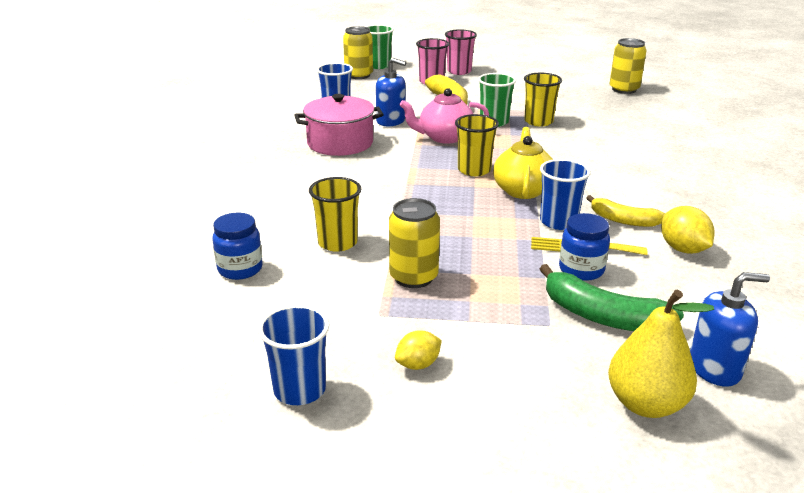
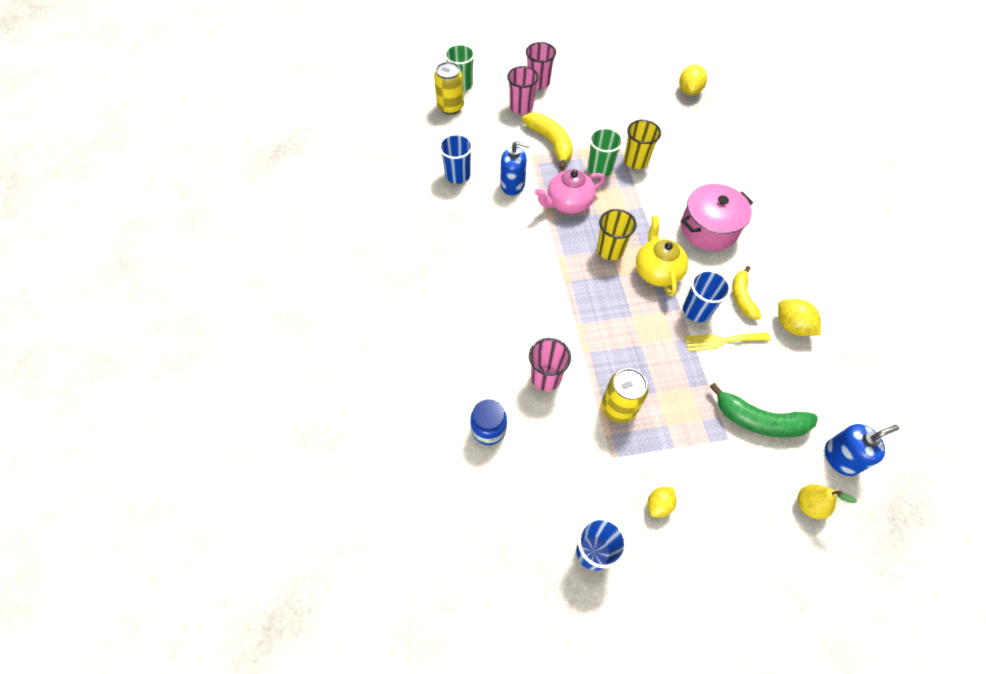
camera: 15 degrees left, 30 degrees up
pink pot [294,94,384,156] -> pink pot moved to [681,184,753,251]
yellow cup [309,177,361,252] -> pink cup [529,338,571,391]
blue jar [559,213,610,281] -> none
yellow banana [587,195,665,227] -> yellow banana turned 75 degrees clockwise [732,266,762,320]
yellow pear [608,289,714,418] -> yellow pear [798,484,857,519], size x0.64
yellow can [610,38,647,94] -> yellow lemon [679,65,707,95]

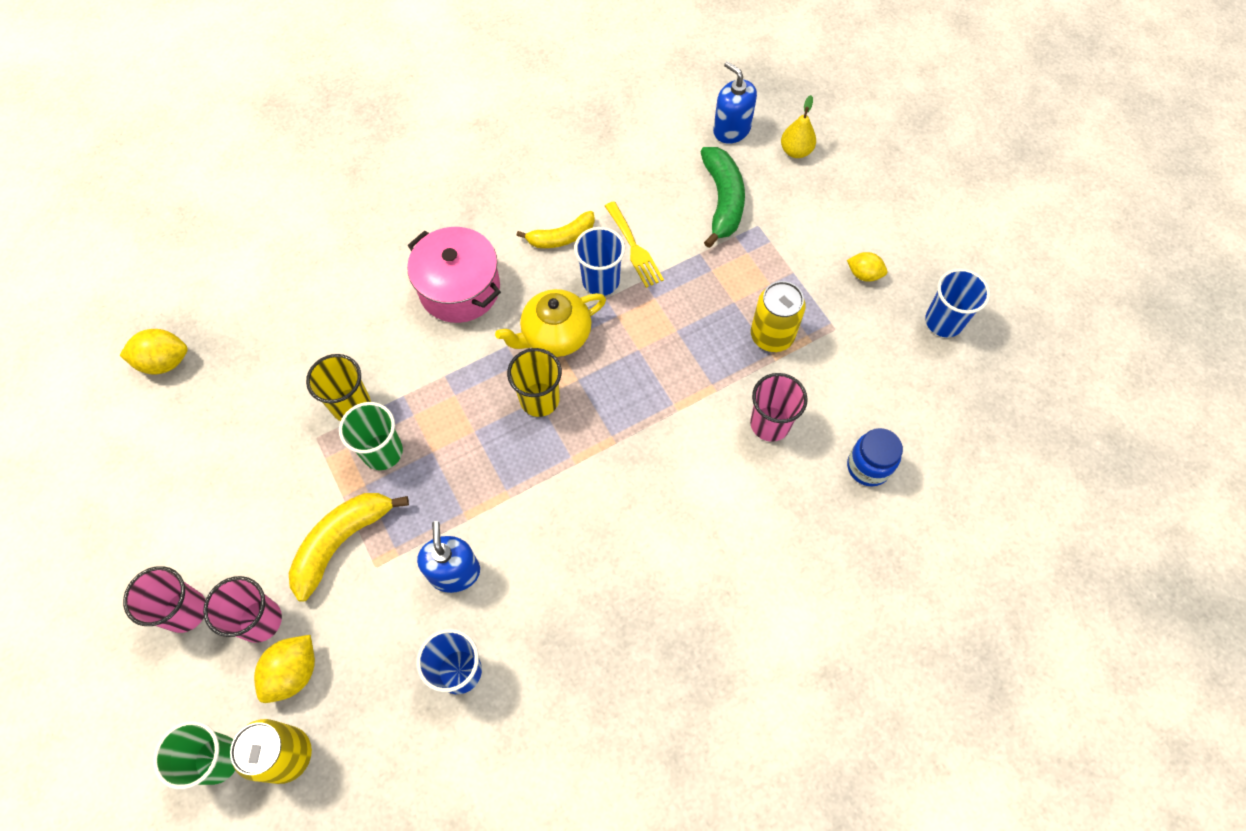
camera: 110 degrees left, 5 degrees up
pink teapot [534,169,605,214] -> none
yellow lemon [778,299,821,336] -> yellow lemon moved to [254,635,315,703]

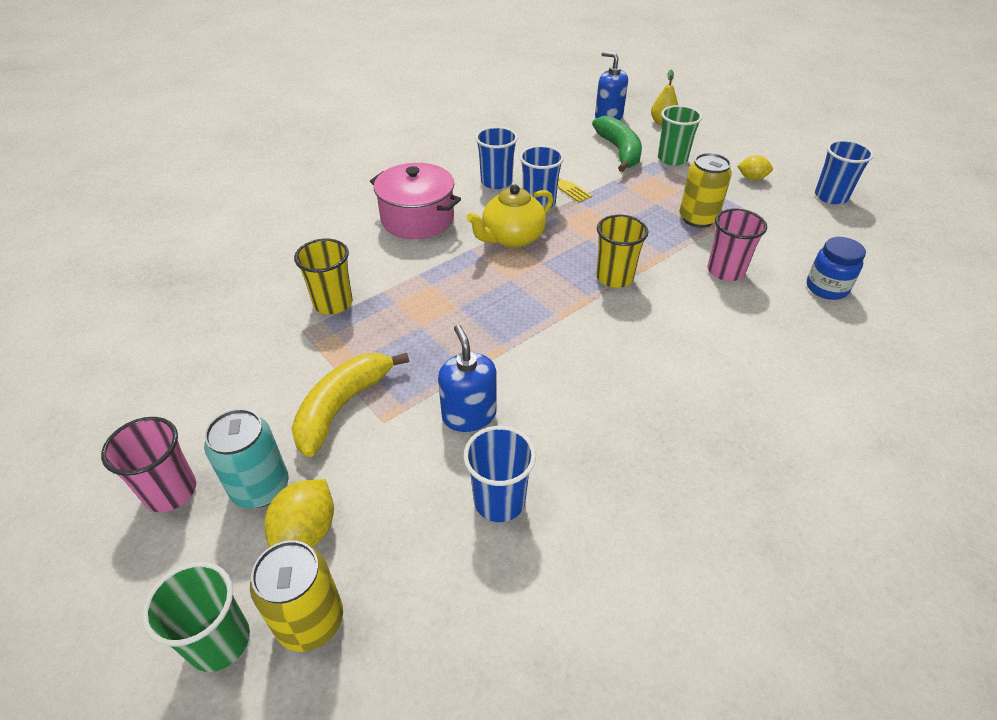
camera: 10 degrees left, 20 degrees down
yellow lemon [120,329,188,375] -> none
pink cup [203,576,282,643] -> turquoise can [204,409,289,508]
green cup [339,402,403,470] -> green cup moved to [658,105,703,166]
yellow cup [507,348,562,417] -> yellow cup moved to [596,215,649,288]
yellow banana [516,211,595,248] -> blue cup [475,126,518,189]

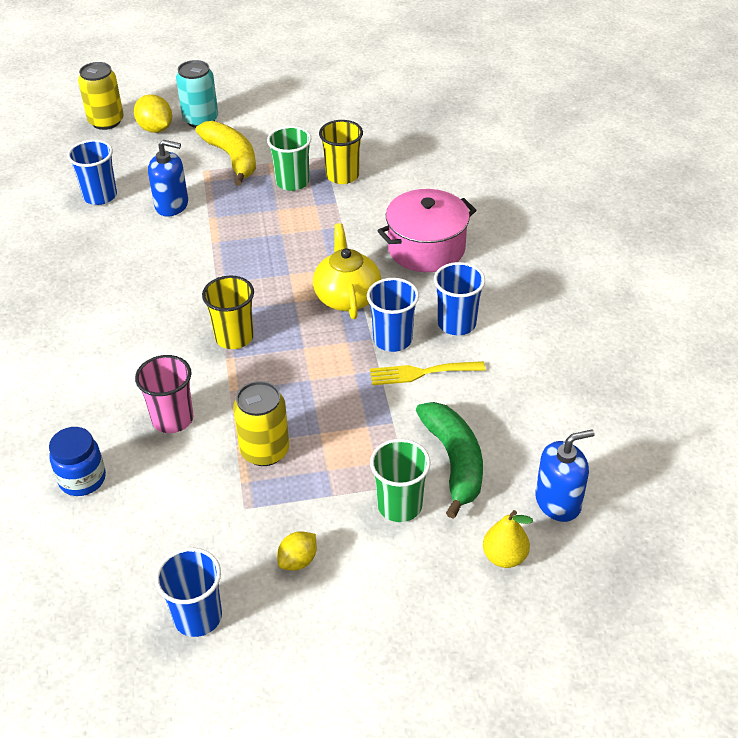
camera: 120 degrees right, 0 degrees up
pink cup [101,417,196,512] -> none
green cup [142,562,250,672] -> green cup moved to [267,126,312,191]
green banana [592,116,642,172] -> green banana turned 120 degrees counterclockwise [416,402,483,519]

